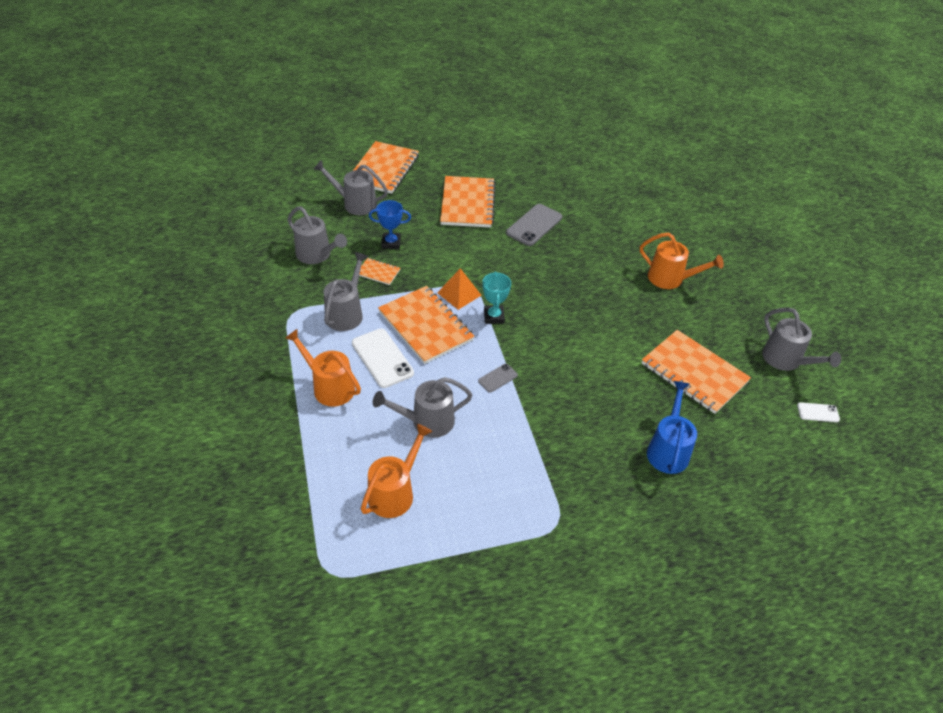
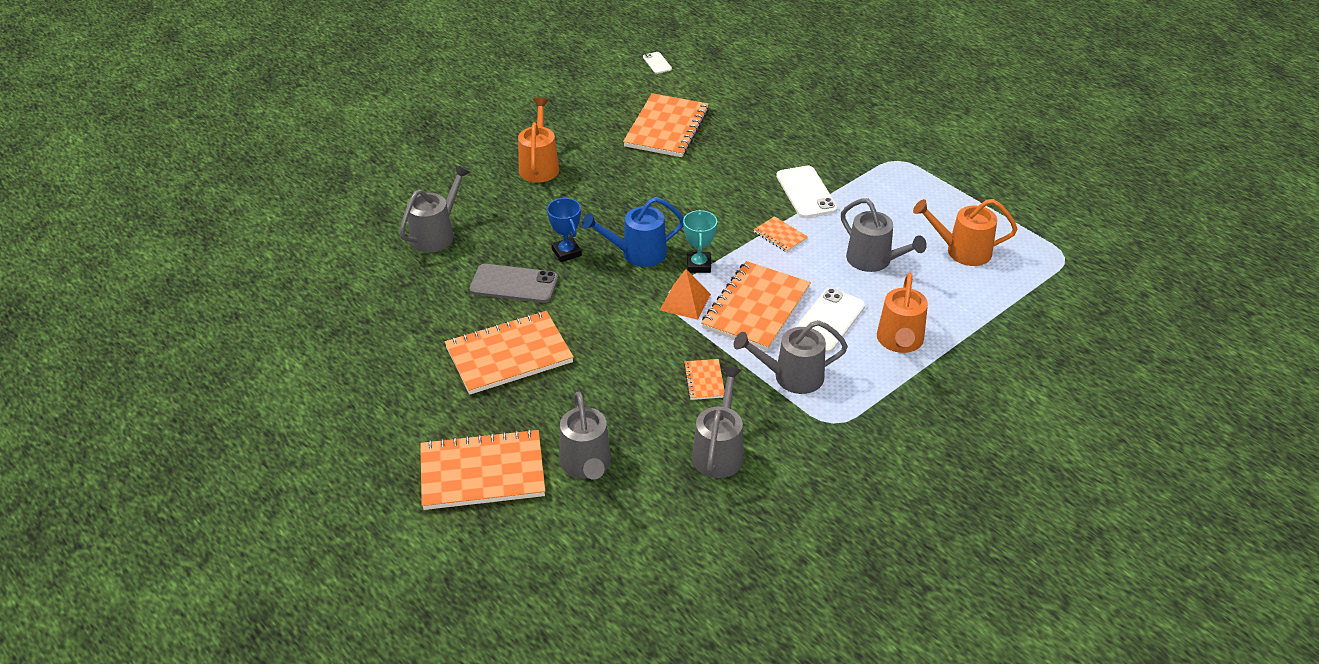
camera: 115 degrees left, 5 degrees down
blue trophy [369,200,411,249] -> blue trophy moved to [547,198,582,262]
grey phone [478,364,518,393] -> orange notebook [754,216,808,252]
turquoise trophy [482,272,511,324] -> turquoise trophy turned 60 degrees counterclockwise [683,210,717,273]
blue watering can [647,381,697,474] -> blue watering can moved to [582,197,683,267]
grey watering can [762,308,841,371] -> grey watering can moved to [399,165,470,252]
none -> white phone [776,166,838,218]

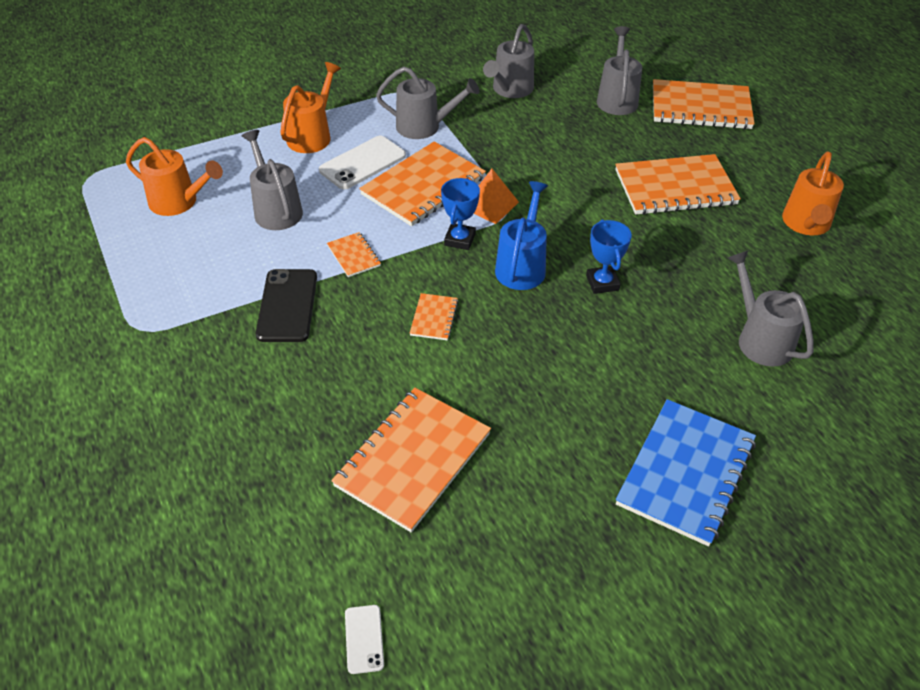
camera: 165 degrees left, 5 degrees up
grey watering can [399,165,470,252] -> grey watering can turned 105 degrees clockwise [728,251,814,367]
grey phone [470,264,558,303] -> none
orange watering can [518,97,559,183] -> orange watering can moved to [782,151,844,235]
blue watering can [582,197,683,267] -> blue watering can turned 75 degrees counterclockwise [495,181,548,290]
turquoise trophy [683,210,717,273] -> blue trophy [441,178,480,250]
orange notebook [684,359,725,400] -> orange notebook moved to [410,293,458,340]
white phone [776,166,838,218] -> black phone [256,269,317,342]
none -> blue notebook [616,399,756,546]

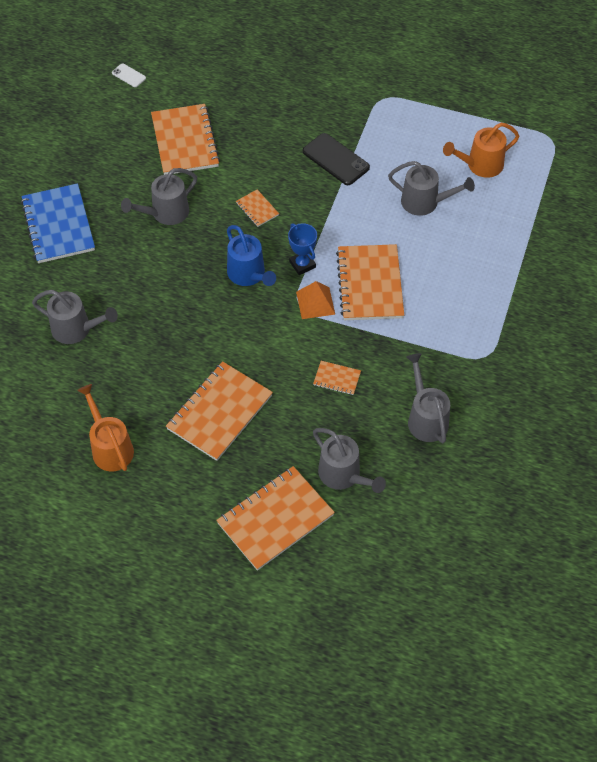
camera: 135 degrees right, 10 degrees up
orange watering can [280,62,341,153] -> none
white phone [319,136,406,189] -> none
orange notebook [327,232,381,277] -> orange notebook moved to [313,361,361,395]
grey watering can [376,67,479,139] -> grey watering can moved to [121,168,197,225]
blue trophy [586,219,632,294] -> none

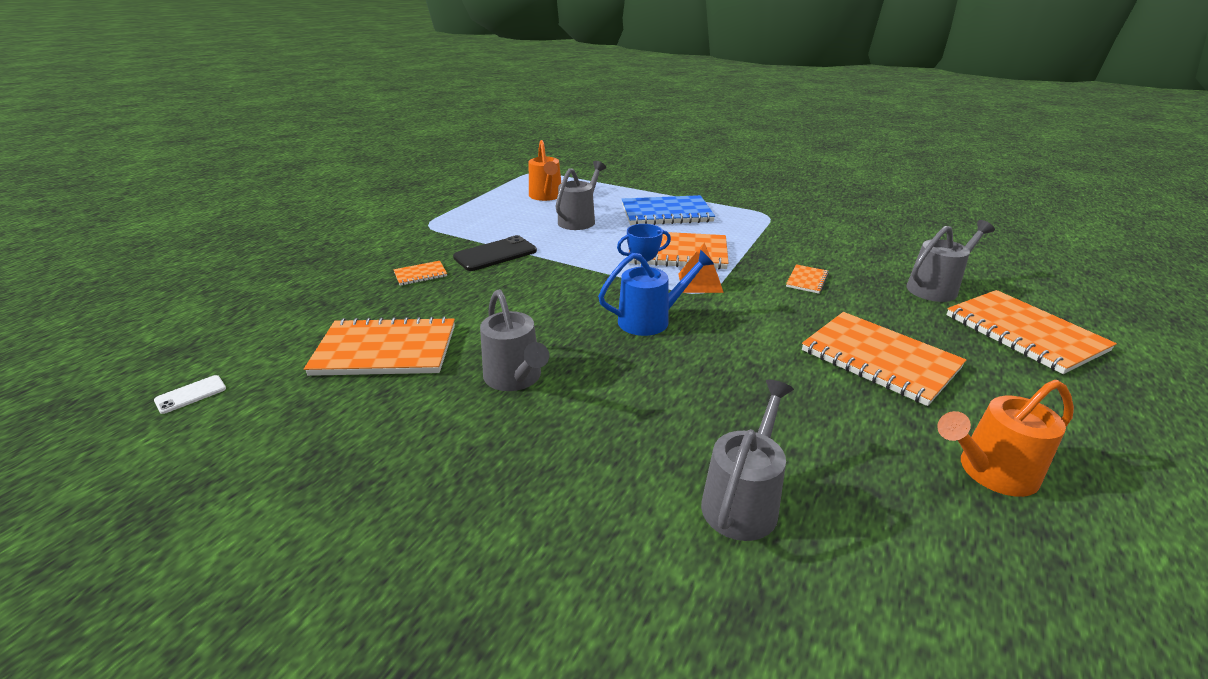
camera: 80 degrees left, 25 degrees down
blue notebook [21,183,95,263] -> blue notebook moved to [622,195,715,225]
orange notebook [236,189,279,227] -> orange notebook moved to [393,261,447,286]
grey watering can [406,353,450,443] -> none

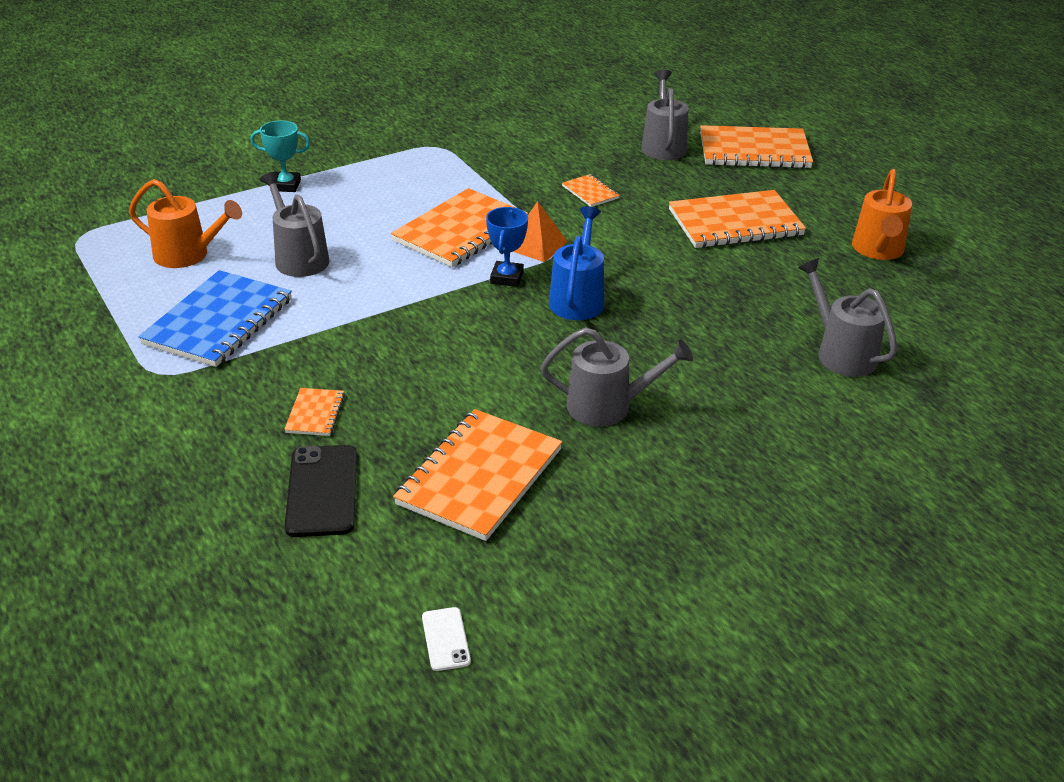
camera: 60 degrees left, 5 degrees up
black phone [453,235,537,271] -> black phone moved to [285,445,357,537]
blue notebook [622,195,715,225] -> blue notebook moved to [138,270,292,367]
none -> turquoise trophy [250,120,310,192]

